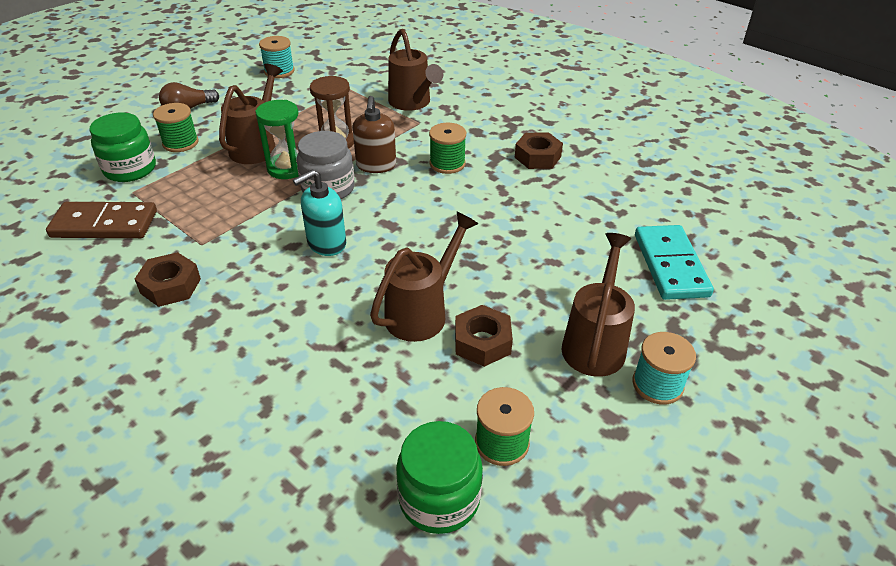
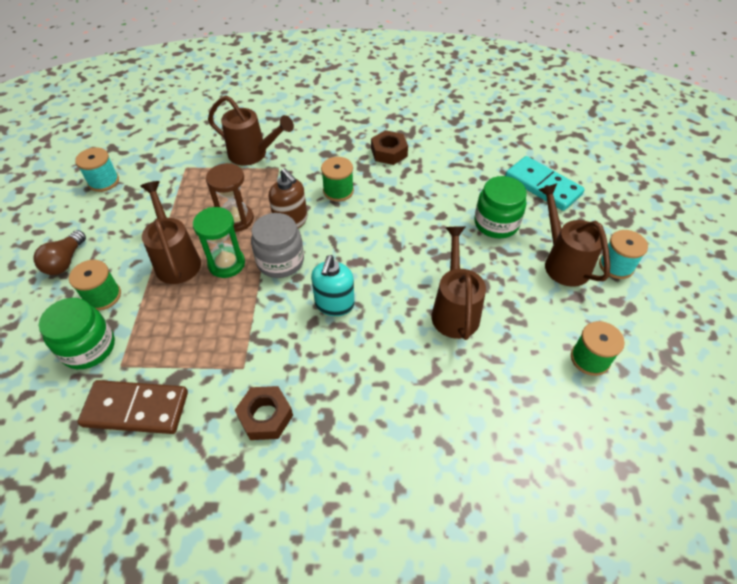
camera: 40 degrees left, 10 degrees up
brown domino [46,202,157,238] -> brown domino turned 45 degrees clockwise [78,380,188,434]
green jar [396,421,483,534] -> green jar moved to [474,176,527,239]
brown nut [455,305,513,367] -> none

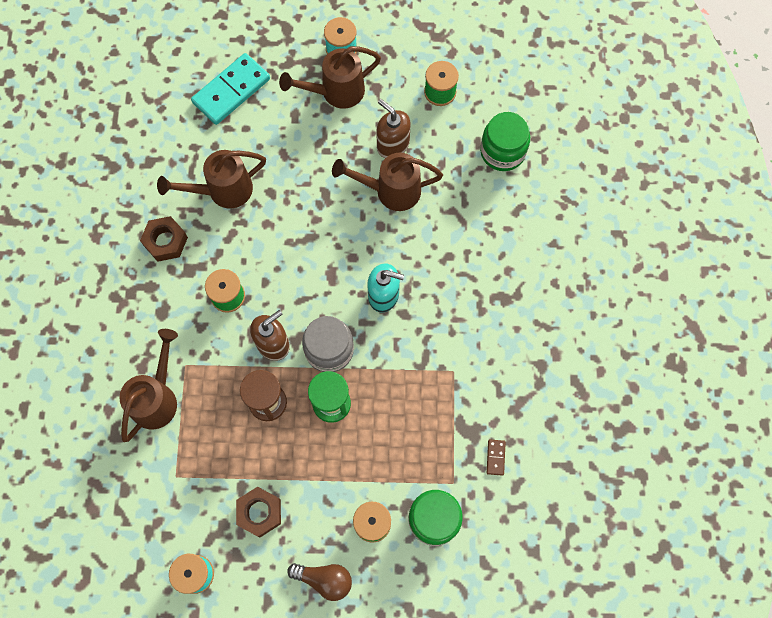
camera: 90 degrees left, 20 degrees up
brown domino [78,380,188,434] -> brown domino [487,439,506,476], size x0.41
brown watering can [140,181,201,284] -> brown watering can moved to [157,150,266,209]
brown nut [235,386,293,440] -> brown nut moved to [236,487,281,537]
green jar [474,176,527,239] -> green jar moved to [480,112,530,171]
none -> brown soap dispenser [376,99,411,158]

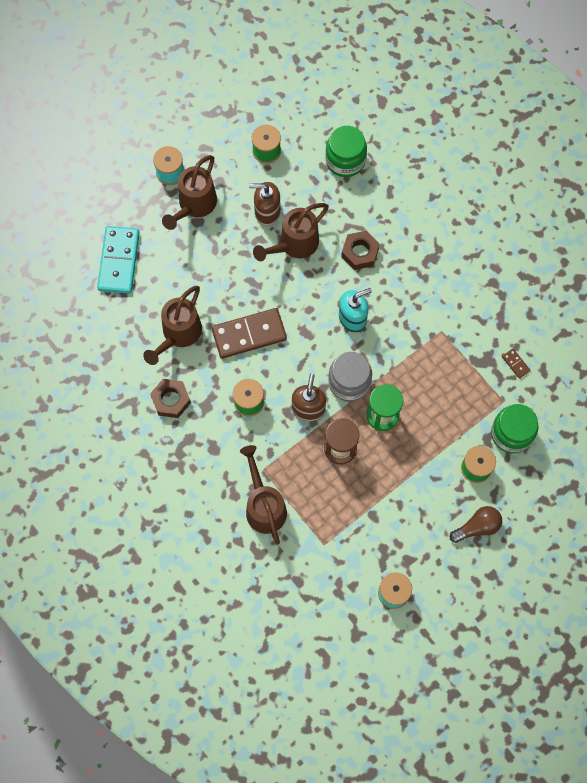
camera: 40 degrees left, 0 degrees up
brown nut [236,487,281,537] -> brown nut moved to [341,231,380,270]
none -> brown domino [212,308,287,359]

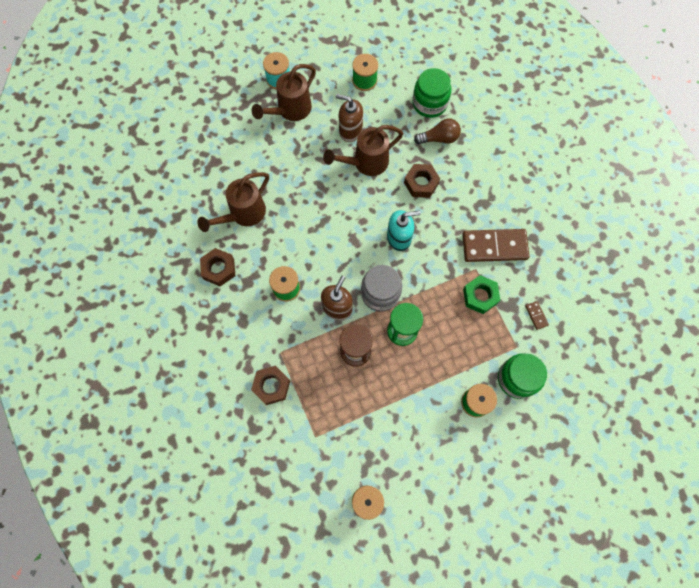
camera: 15 degrees right, 0 degrees up
turquoise domino [97,226,140,293] -> none
brown domino [212,308,287,359] -> brown domino moved to [462,229,530,262]
brown watering can [240,445,287,545] -> brown nut [251,366,290,405]
brown light bulb [450,506,502,543] -> brown light bulb moved to [414,118,461,144]
none -> green nut [463,275,500,314]

